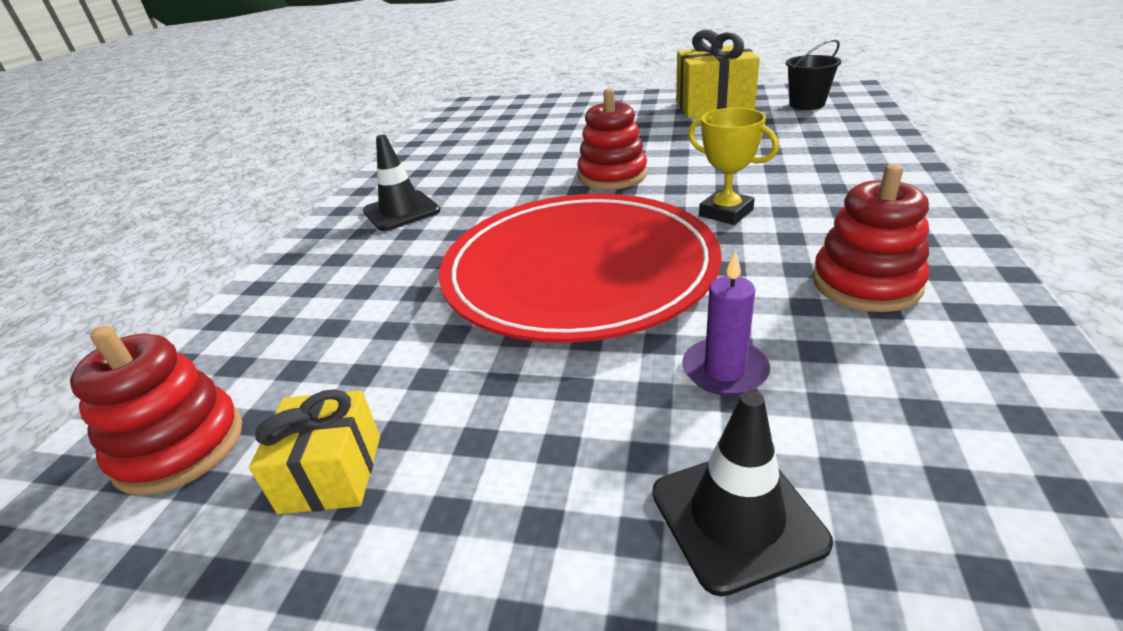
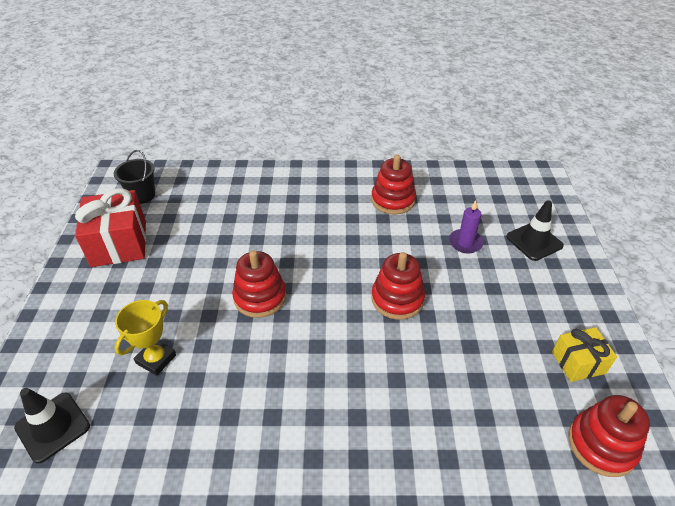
camera: 105 degrees left, 10 degrees up
black traffic cone [363,135,440,231] -> black traffic cone moved to [14,388,90,464]
red plate [439,194,722,343] -> red stacking toy [371,252,425,320]
yellow gift [676,30,760,118] -> red gift [75,188,146,267]
yellow trophy [688,108,779,225] -> yellow trophy moved to [115,300,176,376]

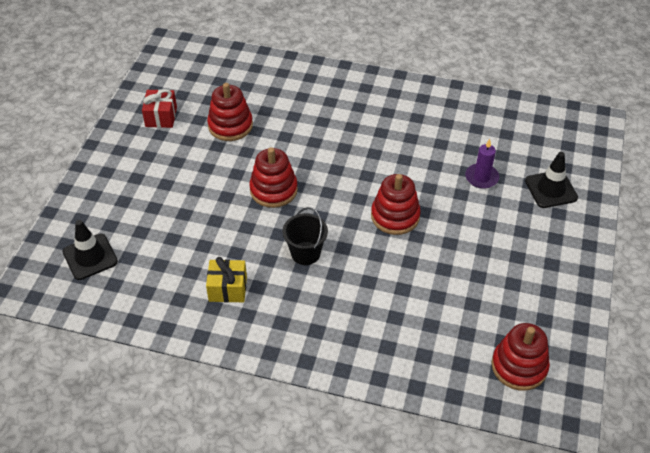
camera: 15 degrees right, 5 degrees up
red gift [75,188,146,267] -> red gift [142,89,177,128], size x0.58
black bucket [114,150,155,204] -> black bucket moved to [282,207,328,265]
yellow trophy [115,300,176,376] -> none
red stacking toy [371,155,416,214] -> red stacking toy moved to [207,83,253,141]
yellow gift [552,327,617,382] -> yellow gift moved to [206,257,247,302]

